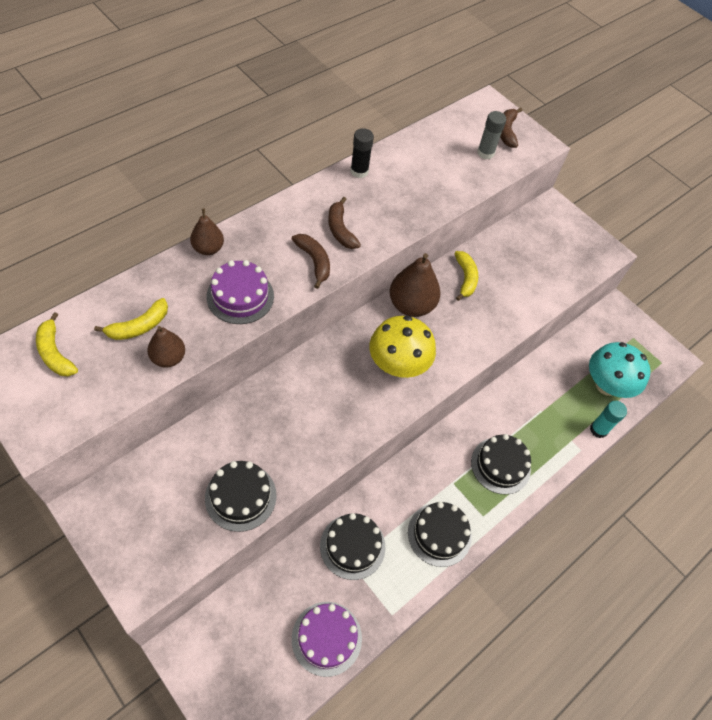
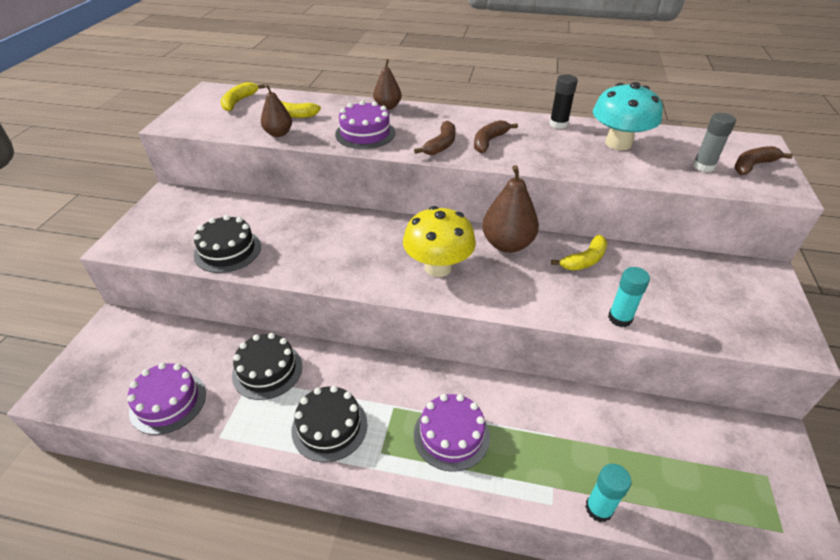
camera: 60 degrees right, 15 degrees down
black cake [471,434,531,495] -> purple cake [414,394,490,472]
turquoise mushroom [589,342,651,398] -> turquoise mushroom moved to [593,82,663,150]
none -> turquoise glue stick [608,267,650,327]

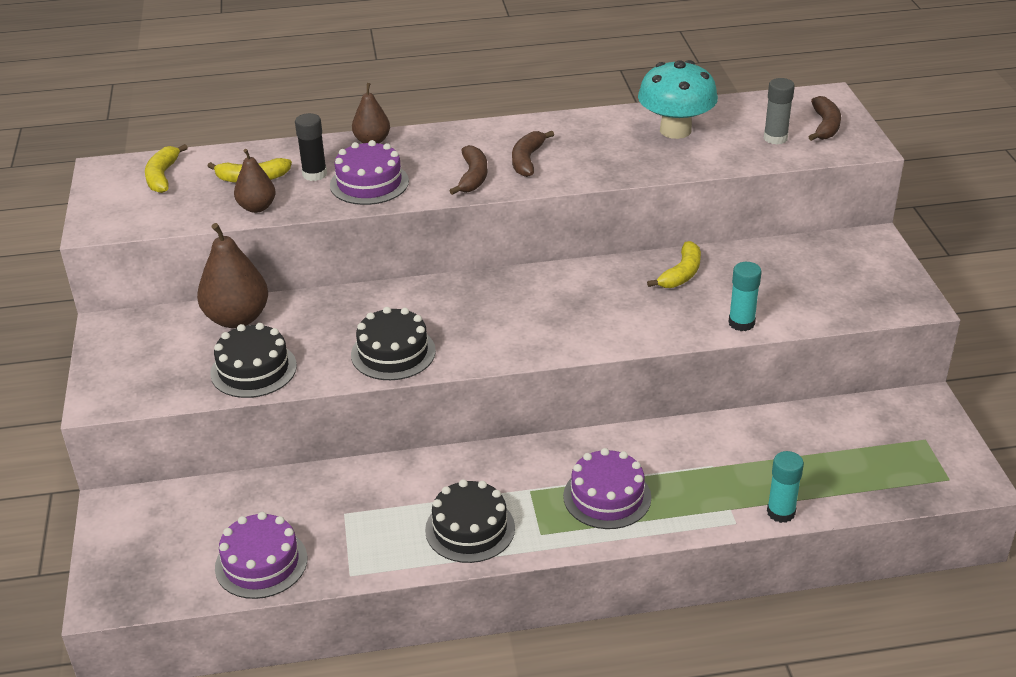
camera: 20 degrees left, 5 degrees down
black cake [232,333,302,400] -> black cake moved to [351,307,436,380]
yellow mushroom [403,206,476,277] -> none
brown pear [482,165,539,253] -> brown pear moved to [197,223,268,328]
black glue stick [549,74,578,129] -> black glue stick moved to [295,113,327,181]
brown banana [734,146,793,175] -> brown banana turned 150 degrees clockwise [809,96,841,141]

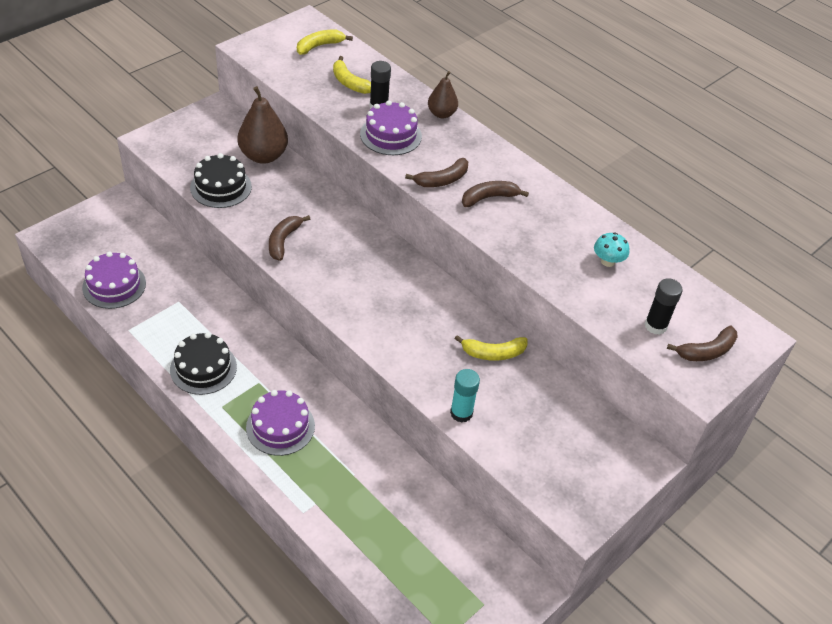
camera: 50 degrees right, 10 degrees up
brown pear [234,149,276,213] -> none
black cake [351,307,436,380] -> brown banana [269,215,310,261]
turquoise mushroom [638,60,718,139] -> turquoise mushroom [594,232,629,267], size x0.50
grey glue stick [763,78,795,144] -> black glue stick [644,278,683,335]
turquoise glue stick [767,451,804,523] -> none

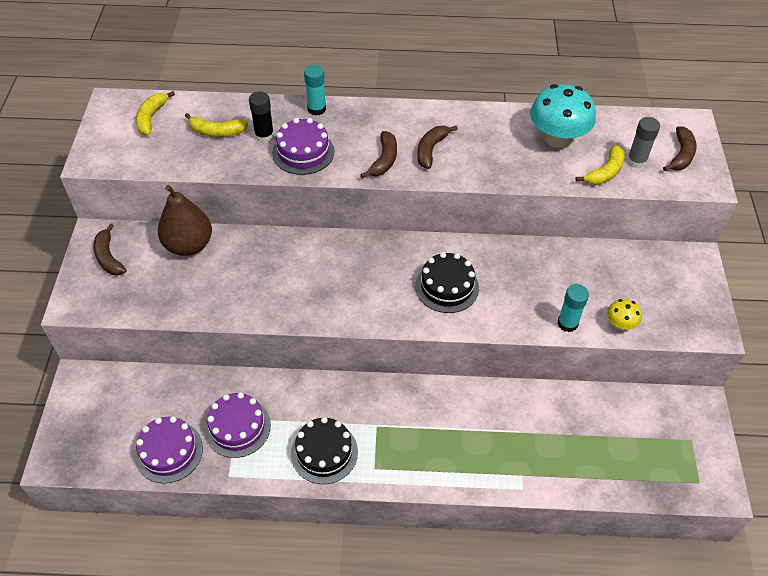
camera: 40 degrees left, 5 degrees up
black cake [190,153,252,208] -> black cake moved to [415,252,479,313]
purple cake [246,390,315,456] -> purple cake moved to [204,392,271,458]
brown banana [269,215,310,261] -> brown banana moved to [93,224,127,275]
brown pear [428,71,458,118] -> turquoise glue stick [304,65,326,116]
yellow banana [455,335,528,361] -> yellow banana moved to [575,145,625,185]
turquoise mushroom [594,232,629,267] -> turquoise mushroom [530,84,596,148], size x2.02
black glue stick [644,278,683,335] -> grey glue stick [627,117,660,168]
none -> yellow mushroom [607,299,642,330]

